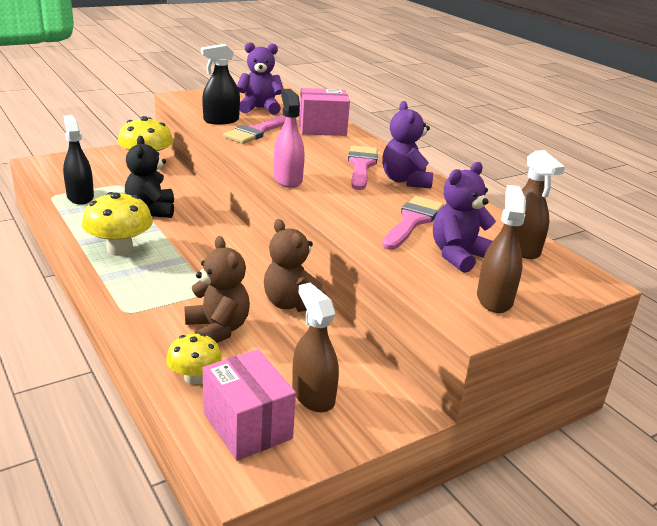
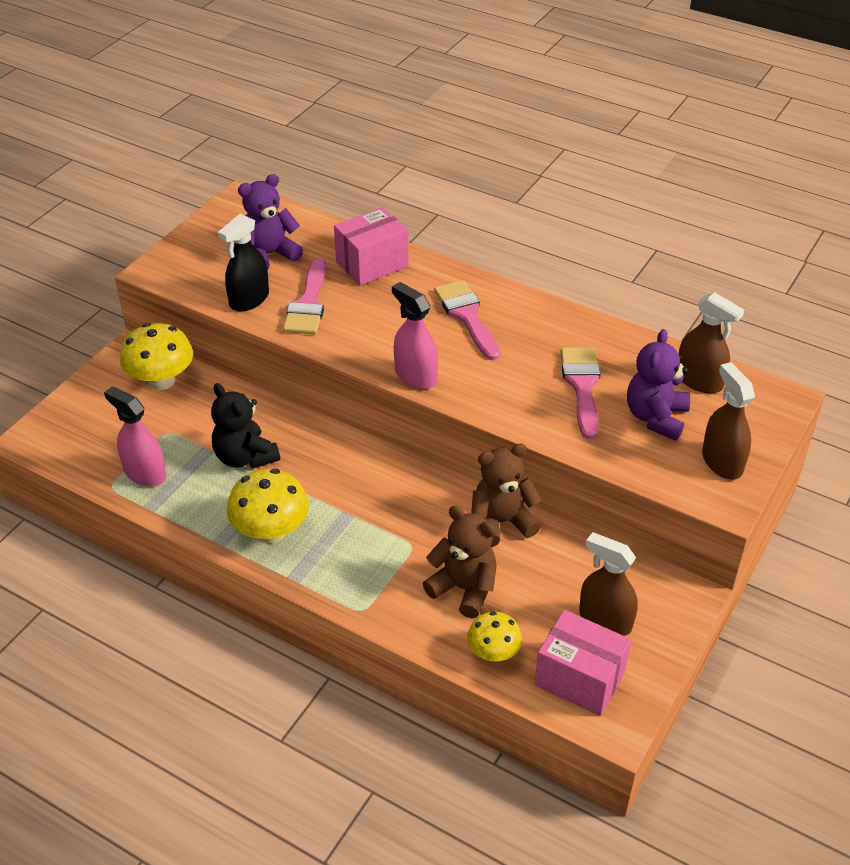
camera: 25 degrees left, 15 degrees up
black spray bottle [63,115,94,205] -> pink spray bottle [104,386,166,487]
brown teddy bear [264,219,327,312] -> brown teddy bear turned 135 degrees clockwise [471,444,542,547]
purple teddy bear [382,101,433,188] -> none

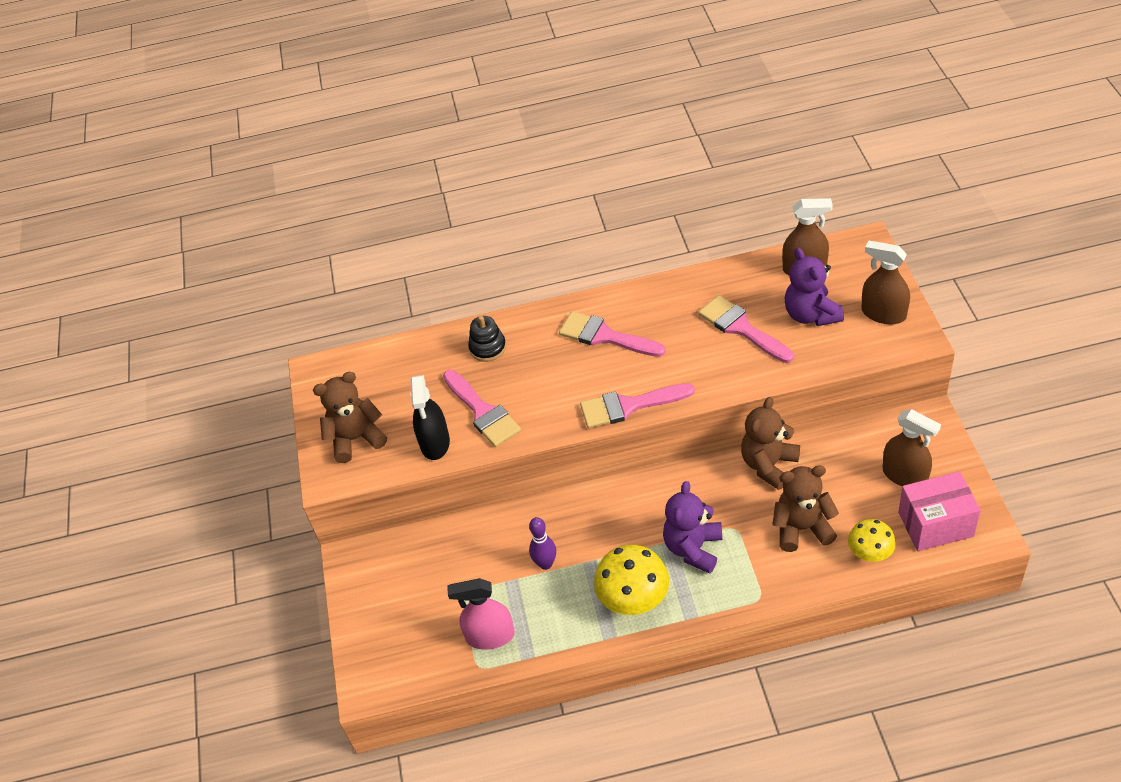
camera: 35 degrees left, 5 degrees up
yellow mushroom [120,323,193,390] -> none
black teddy bear [211,383,280,469] -> purple bowling pin [529,517,556,570]
purple teddy bear [238,174,303,270] -> purple teddy bear moved to [663,481,722,574]
pink box [334,207,409,286] -> black stacking toy [468,316,506,362]
pink spray bottle [392,282,438,389] -> pink brush [580,383,695,428]
brown spray bottle [579,532,638,636] -> brown spray bottle turned 135 degrees counterclockwise [883,409,941,486]
none -> brown teddy bear [313,372,387,463]

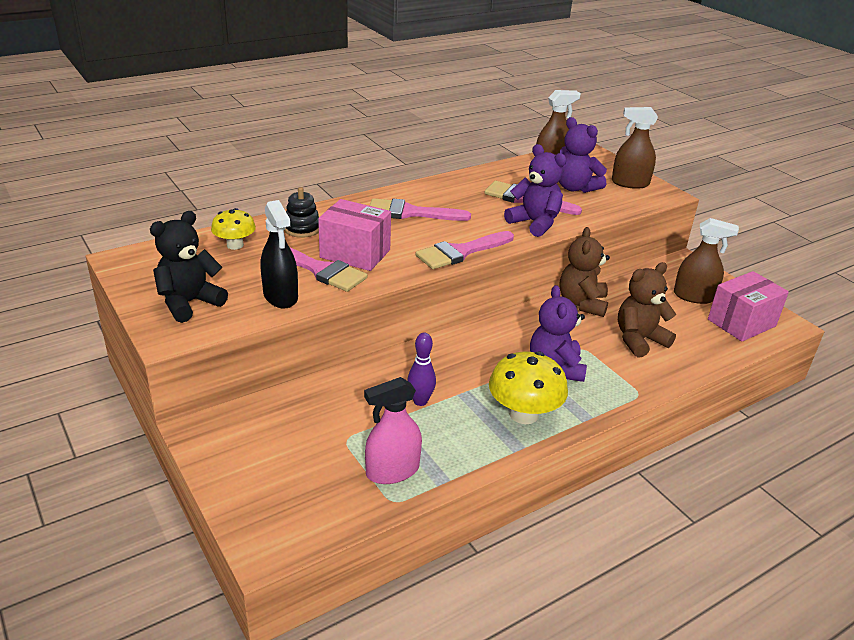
camera: 30 degrees left, 15 degrees down
brown teddy bear [313,372,387,463] -> black teddy bear [150,211,228,323]
yellow mushroom [848,519,896,562] -> yellow mushroom moved to [211,208,256,250]
none -> pink box [318,199,391,271]
none -> purple teddy bear [504,144,566,237]

